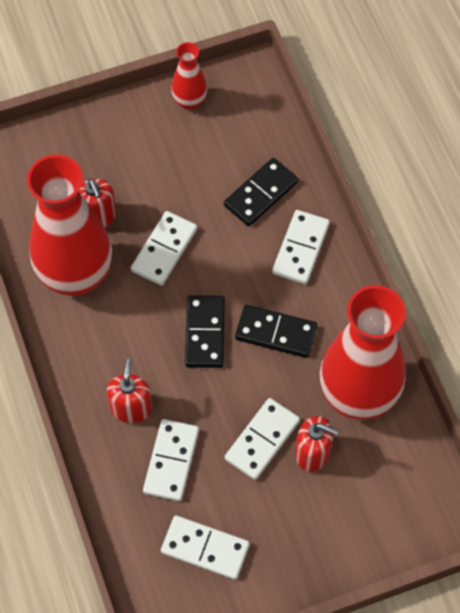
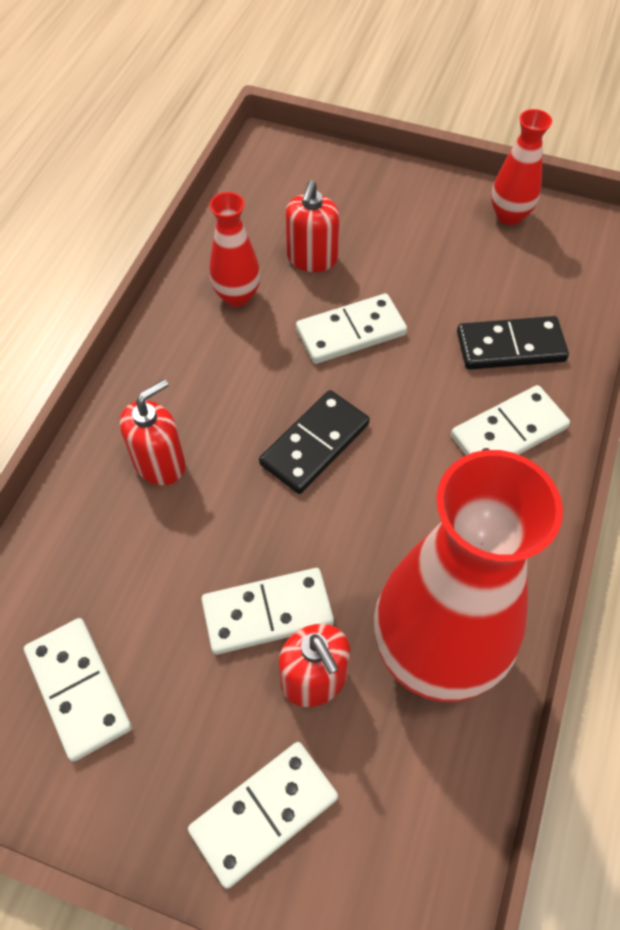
camera: 40 degrees right, 5 degrees down
red vase [27,154,112,296] -> red vase [209,192,260,307], size x0.47
white domino [143,419,199,501] -> white domino moved to [188,742,338,889]
black domino [235,305,317,358] -> none

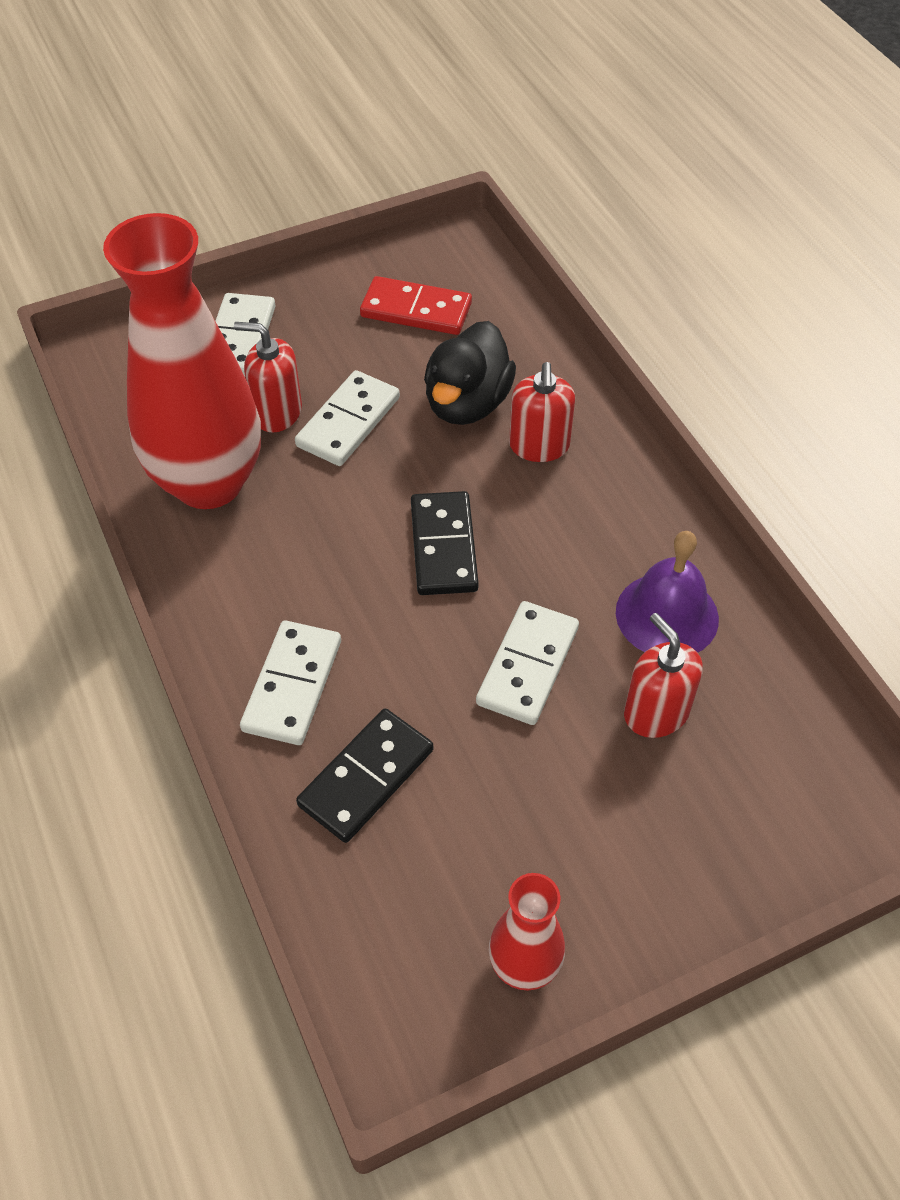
camera: 135 degrees right, 5 degrees down
white domino [24,618,132,762] -> red domino [360,276,472,335]
red vase [209,192,260,307] -> purple bell [616,531,719,653]
none -> black duck [424,321,516,425]

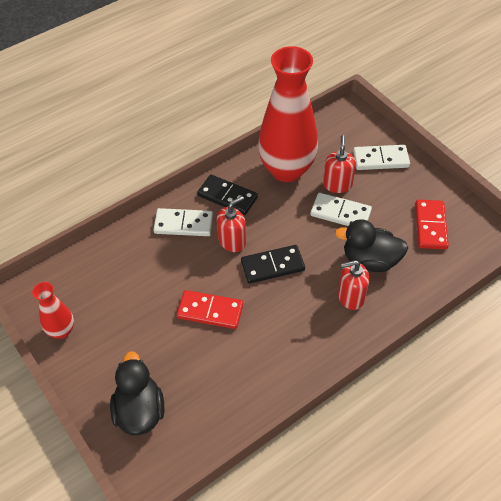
camera: 80 degrees right, 0 degrees up
black domino [296,708,433,843] -> black domino moved to [197,175,258,215]
white domino [476,601,579,725] -> red domino [177,290,243,329]
purple bell [616,531,719,653] -> none
red soap dispenser [624,613,703,738] -> red soap dispenser moved to [217,196,246,252]
none -> black duck [110,351,164,435]

